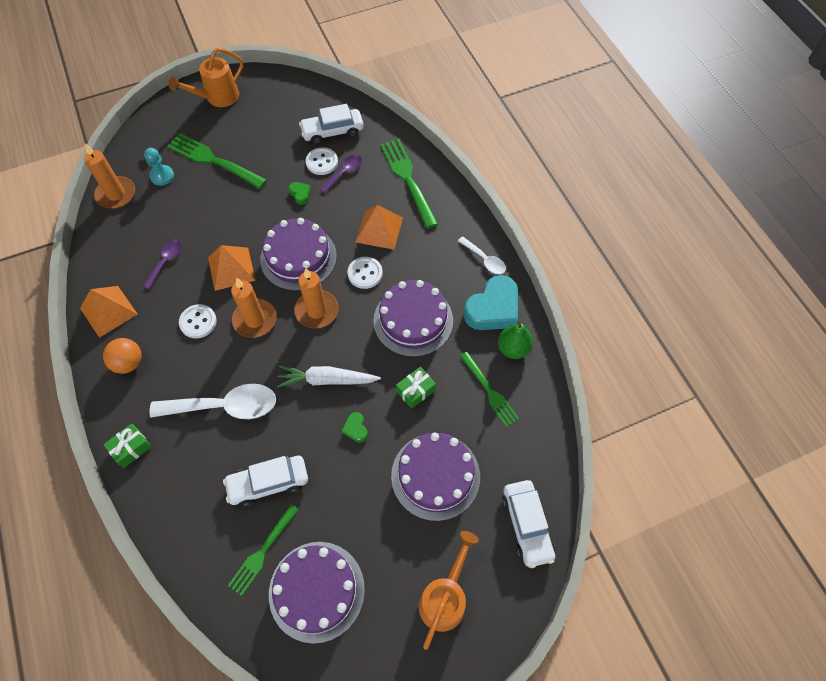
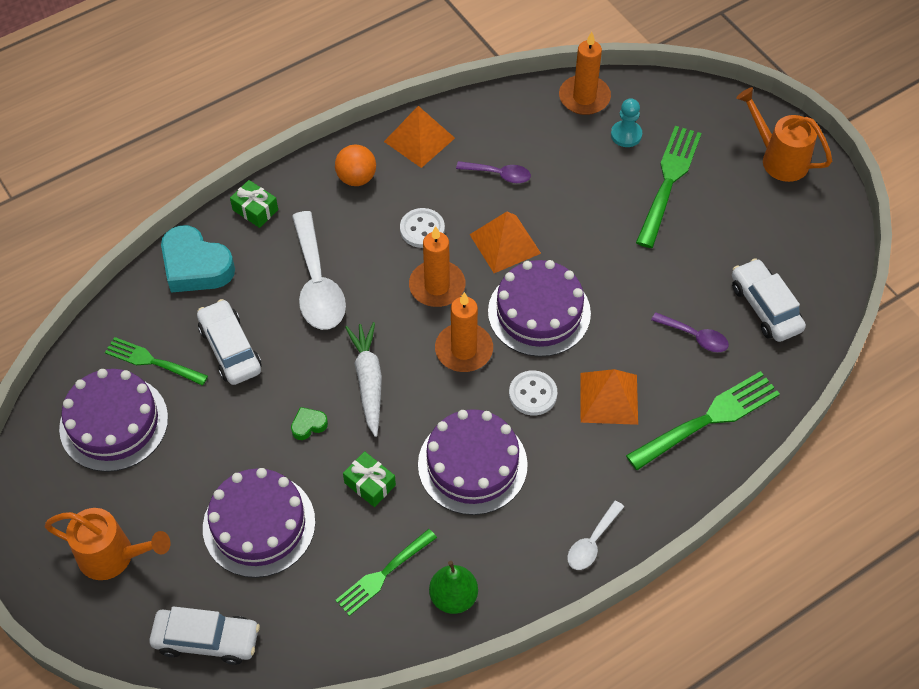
camera: 80 degrees right, 5 degrees down
green heart [289,182,311,205] -> none
white button [306,147,338,175] -> none
turquoise heart [464,275,518,330] -> turquoise heart moved to [161,225,235,293]
white car [502,480,555,568] -> white car turned 150 degrees counterclockwise [149,606,260,665]

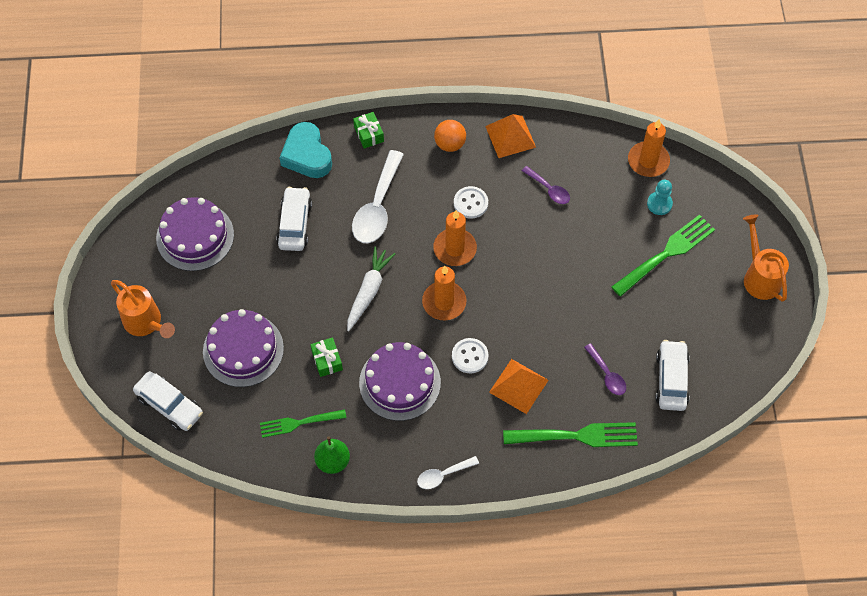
camera: 30 degrees right, 5 degrees up
green fork [105,337,208,386] -> none
green heart [291,407,328,440] -> none
orange pyramid [469,212,541,273] -> none
purple cake [488,260,591,357] -> none

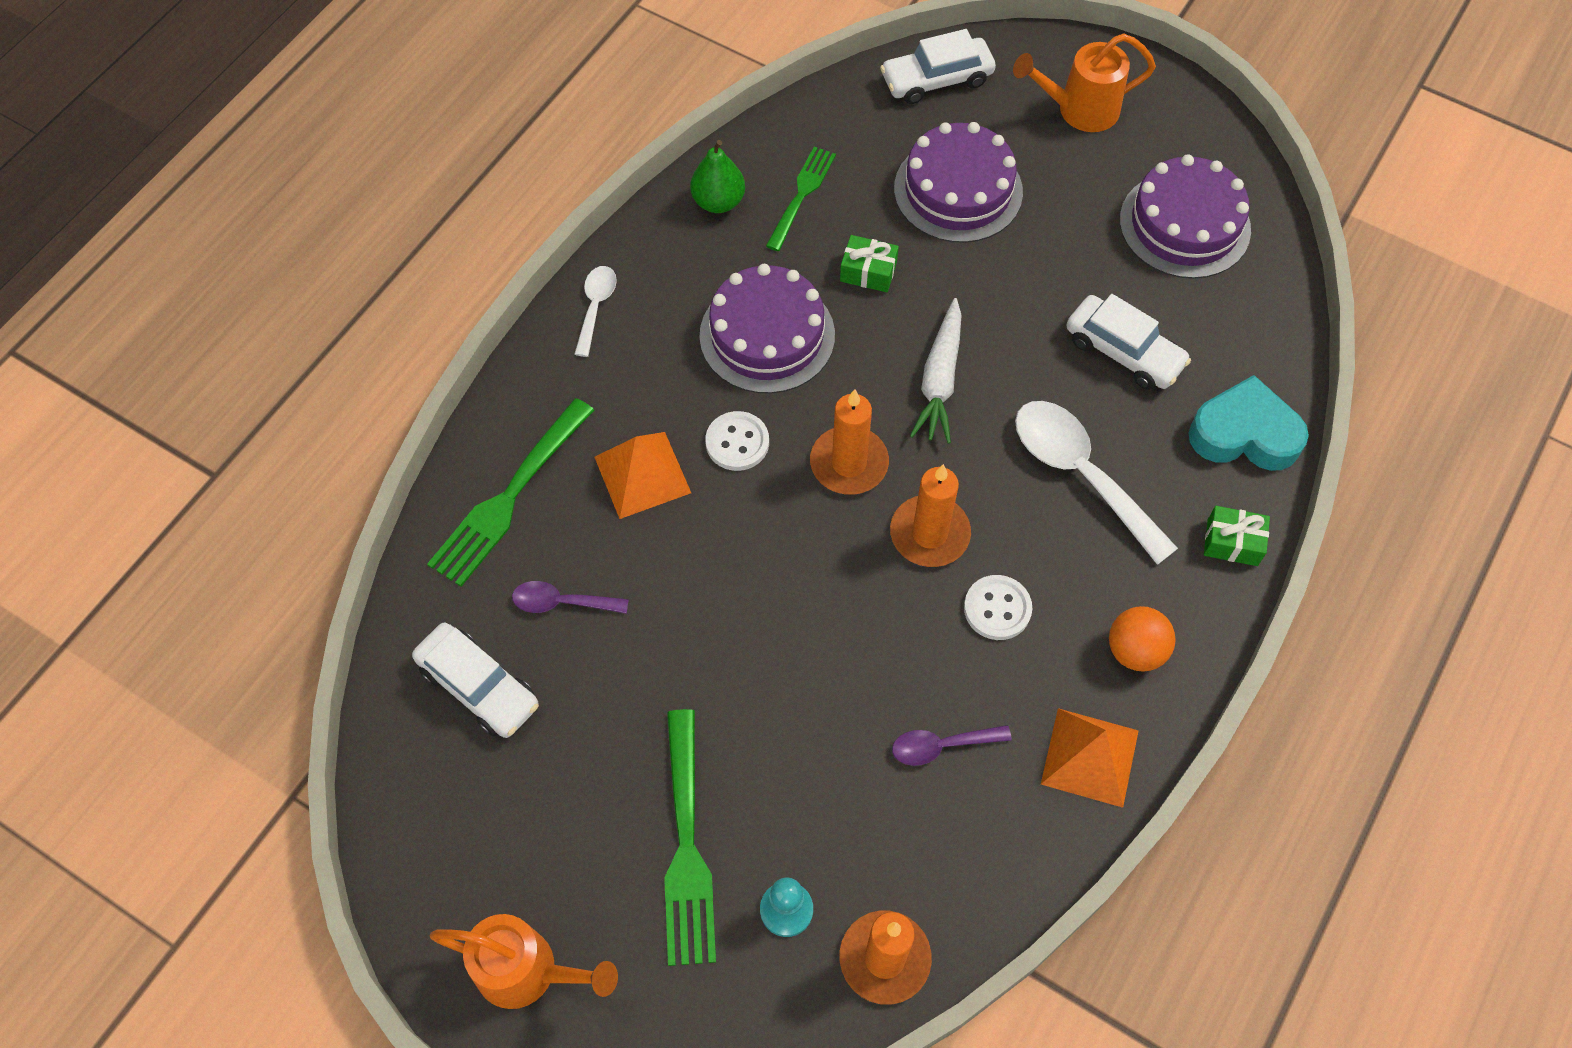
camera: 125 degrees right, 0 degrees up
white carrot [347,246,395,332] -> white carrot turned 45 degrees clockwise [910,298,962,444]

